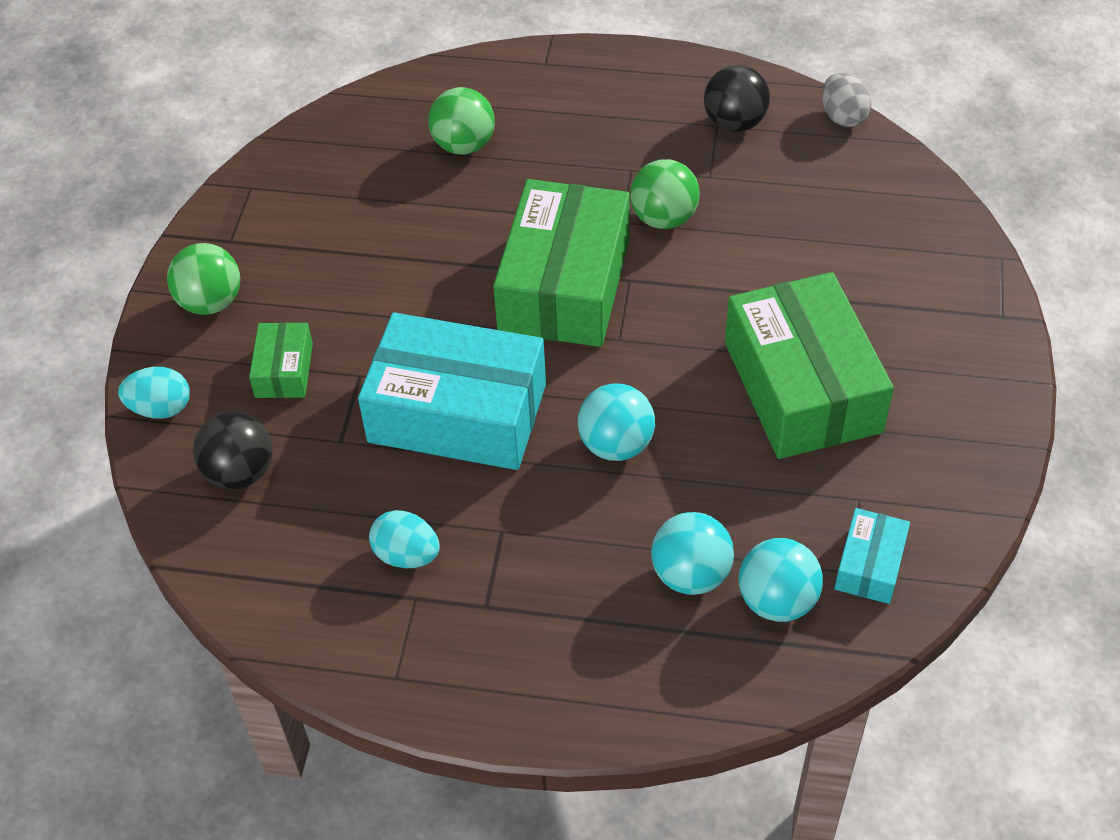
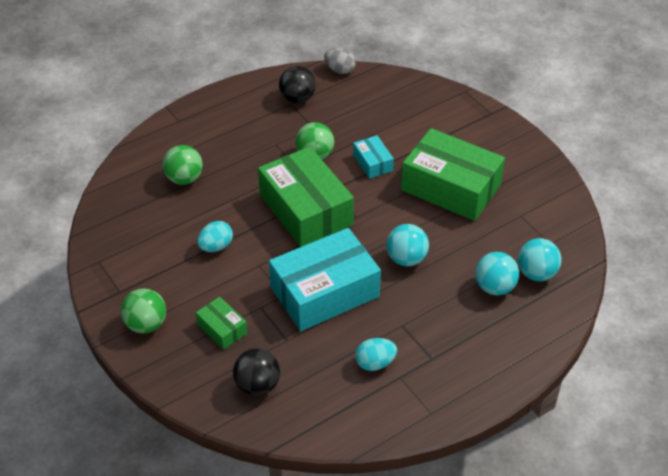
camera: 45 degrees left, 5 degrees down
turquoise egg [118,367,190,419] -> turquoise egg moved to [197,221,233,252]
turquoise box [835,508,910,604] -> turquoise box moved to [353,135,394,179]

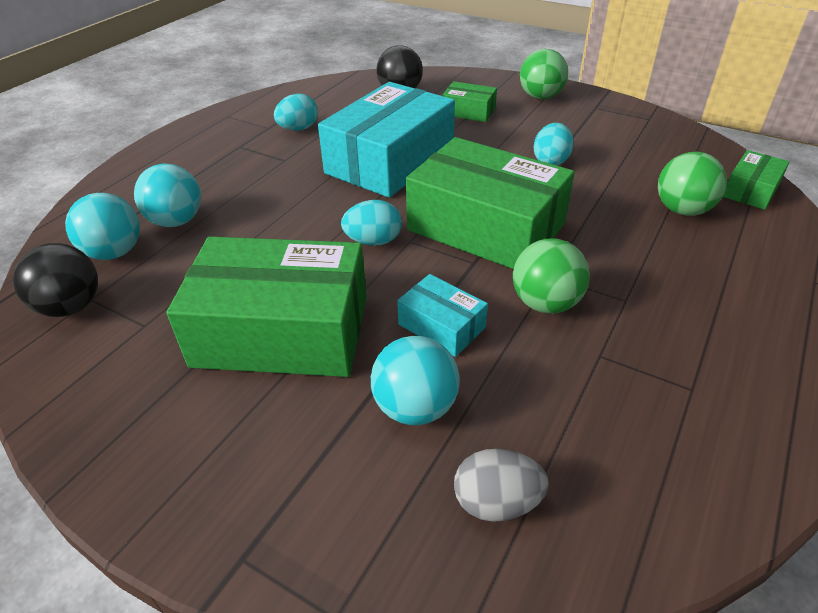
camera: 155 degrees right, 5 degrees down
black ball [279,66,316,103] -> black ball moved to [13,243,98,317]
grey egg [324,48,356,74] -> grey egg moved to [454,449,549,522]
turquoise ball [386,224,429,266] -> turquoise ball moved to [371,336,460,425]
none -> turquoise egg [341,200,402,246]
none -> green box [723,150,789,210]

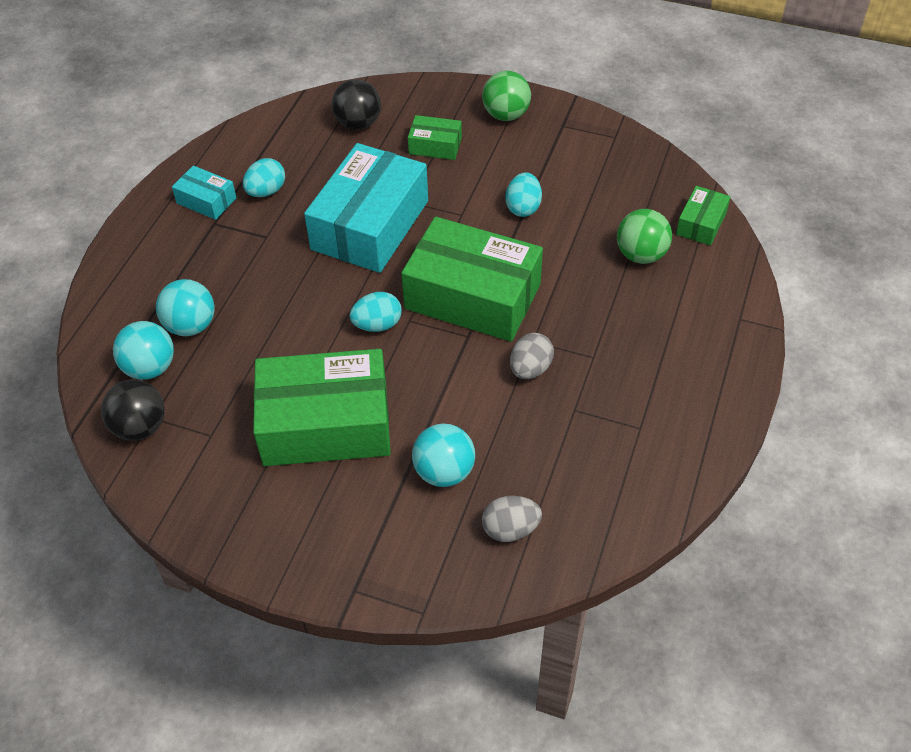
camera: 10 degrees left, 10 degrees up
turquoise box [397,274,488,357] -> turquoise box moved to [172,166,237,220]
green ball [513,238,590,314] -> grey egg [510,333,554,379]

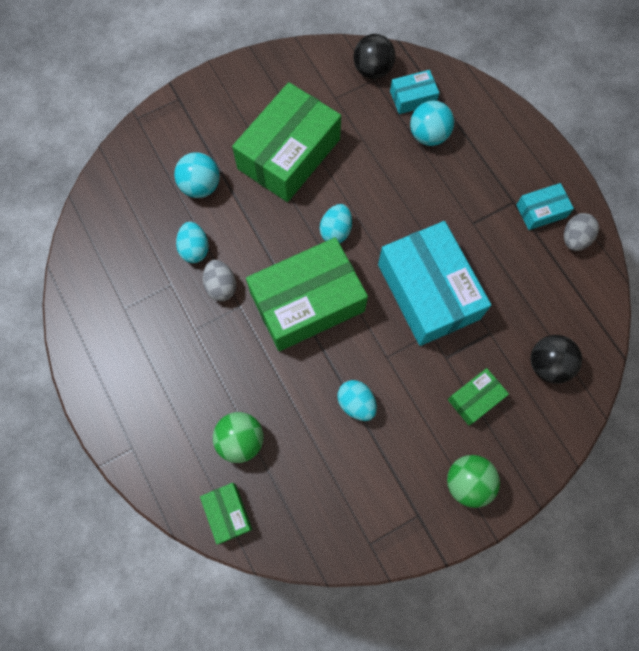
camera: 130 degrees right, 20 degrees up
turquoise ball [113,321,174,380] -> turquoise box [390,70,439,114]
turquoise egg [243,158,285,197] -> turquoise egg moved to [176,222,209,263]
grey egg [482,496,542,542] -> grey egg moved to [564,213,599,251]

